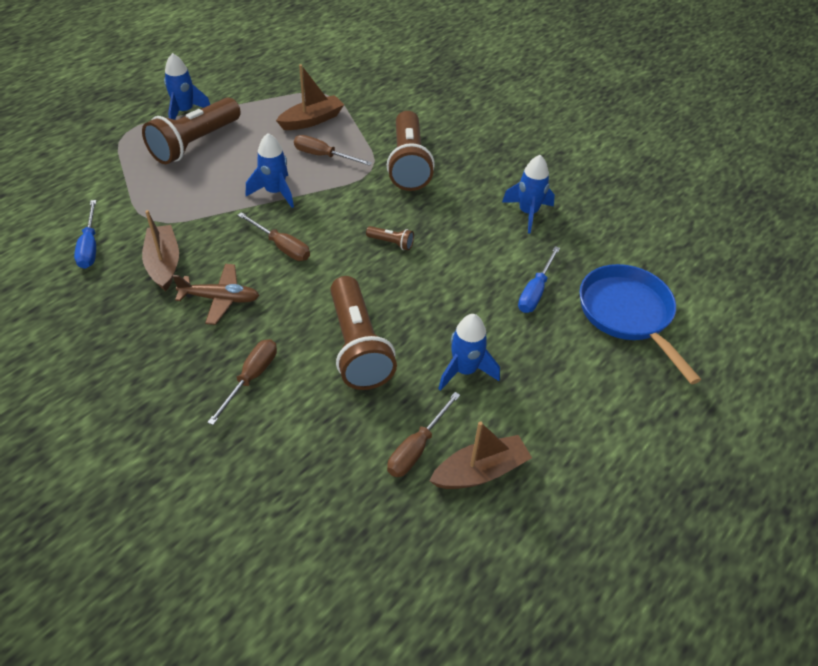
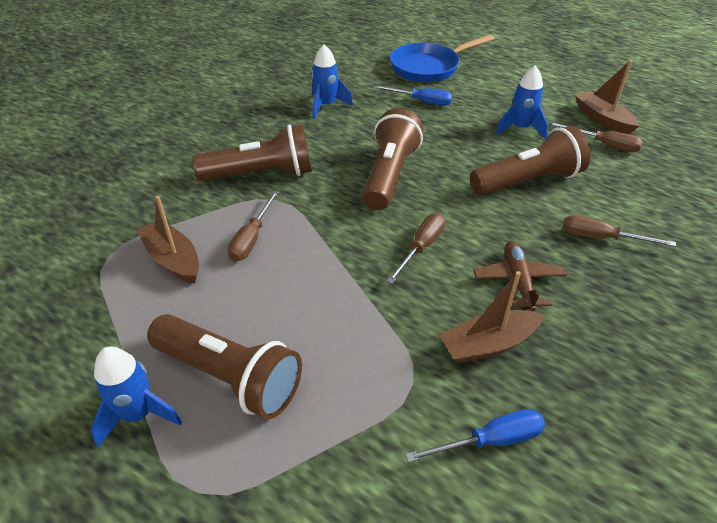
camera: 95 degrees left, 5 degrees down
blue rocket [246,133,294,208] -> none
brown flashlight [366,226,414,251] -> brown flashlight [362,108,423,210], size x2.40

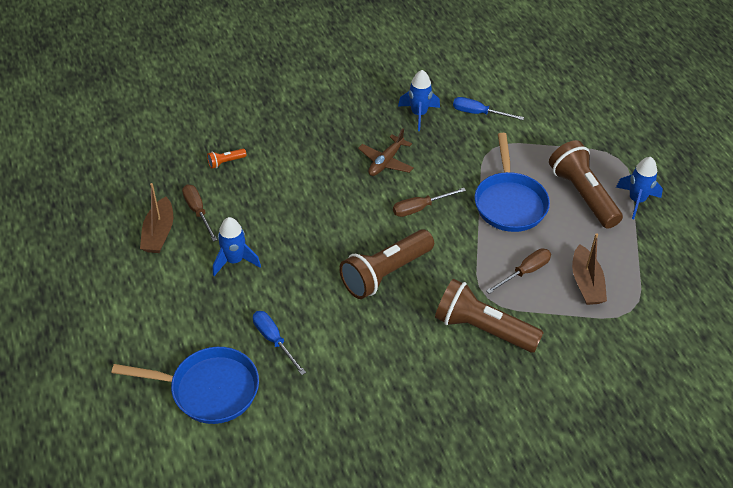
camera: 145 degrees left, 5 degrees up
blue rocket [311,44,353,119] -> blue rocket moved to [398,70,440,131]
brown boat [439,271,544,364] -> none
brown flashlight [470,126,591,196] -> none
brown screwdriver [563,215,676,247] -> none
none -> orange flashlight [207,149,247,169]
none -> blue pan [475,133,550,232]

